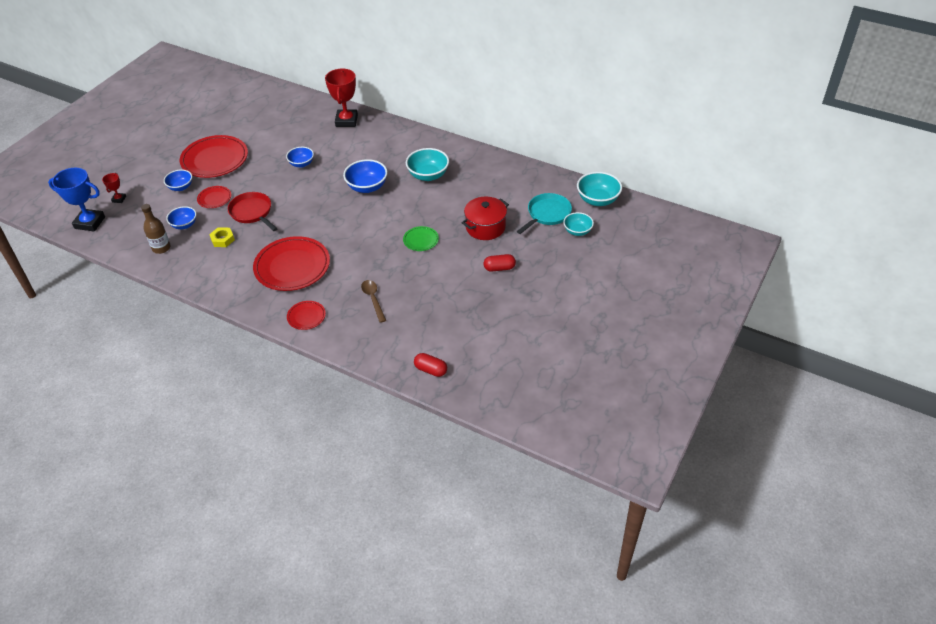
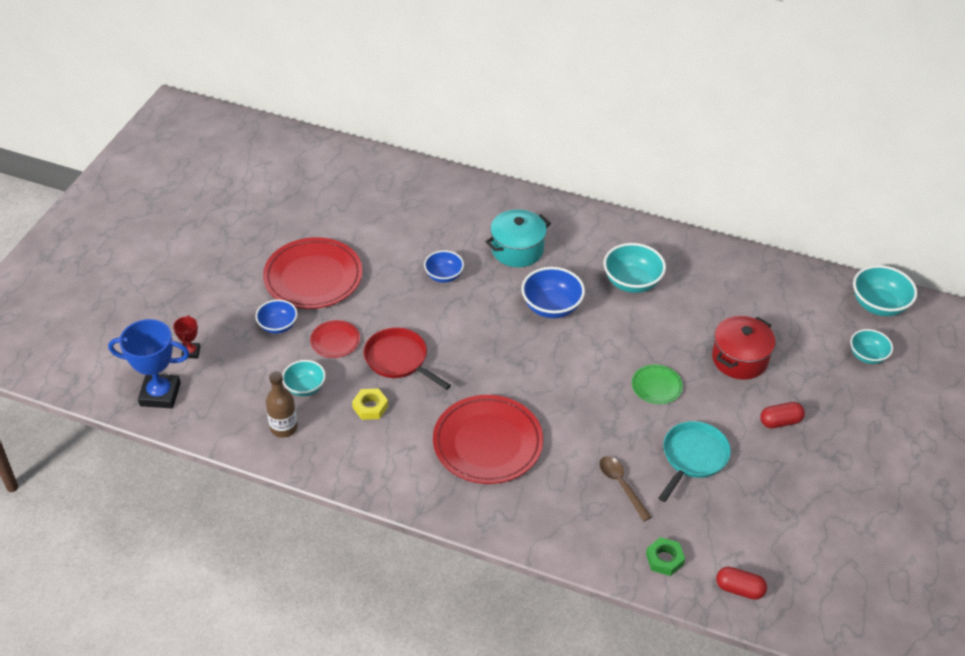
camera: 10 degrees left, 0 degrees up
blue bowl [166,206,196,229] -> turquoise bowl [282,360,326,396]
red plate [287,301,326,330] -> none
red trophy [325,69,358,127] -> none
turquoise pan [517,193,572,234] -> turquoise pan moved to [659,421,731,502]
none -> turquoise pot [485,209,551,267]
none -> green nut [646,537,685,576]

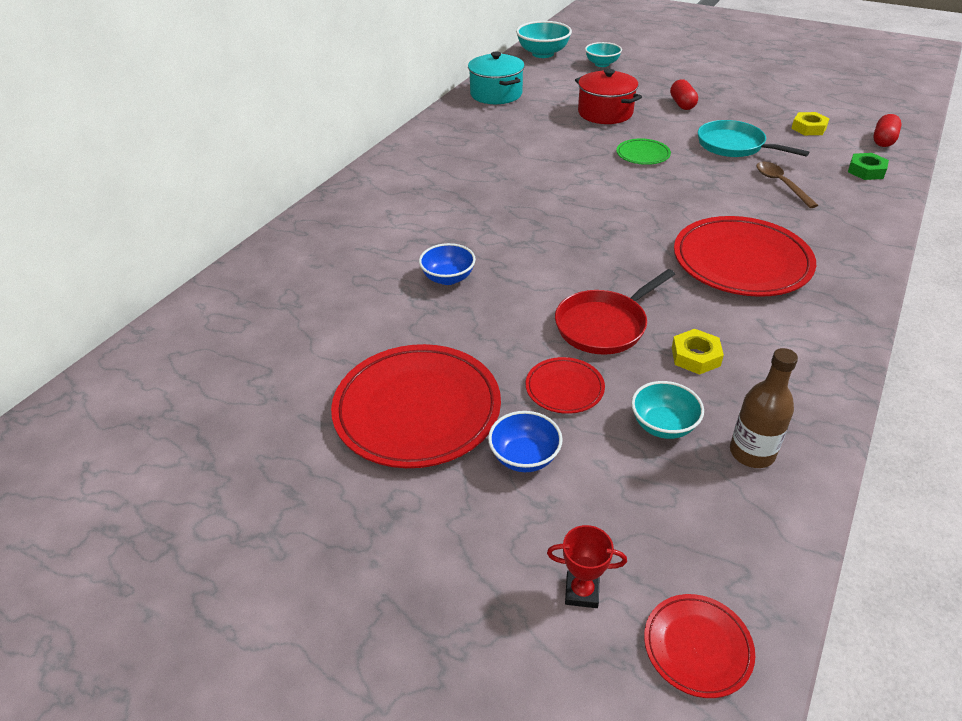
camera: 80 degrees left, 5 degrees down
blue trophy [108,319,189,408] -> red plate [644,594,755,698]
turquoise pot [485,209,551,267] -> turquoise pot moved to [468,52,525,104]
blue bowl [521,267,585,318] -> none
brown spoon [599,456,652,521] -> brown spoon turned 90 degrees clockwise [757,162,818,208]
turquoise bowl [604,243,666,293] -> none
none -> yellow nut [791,112,829,135]

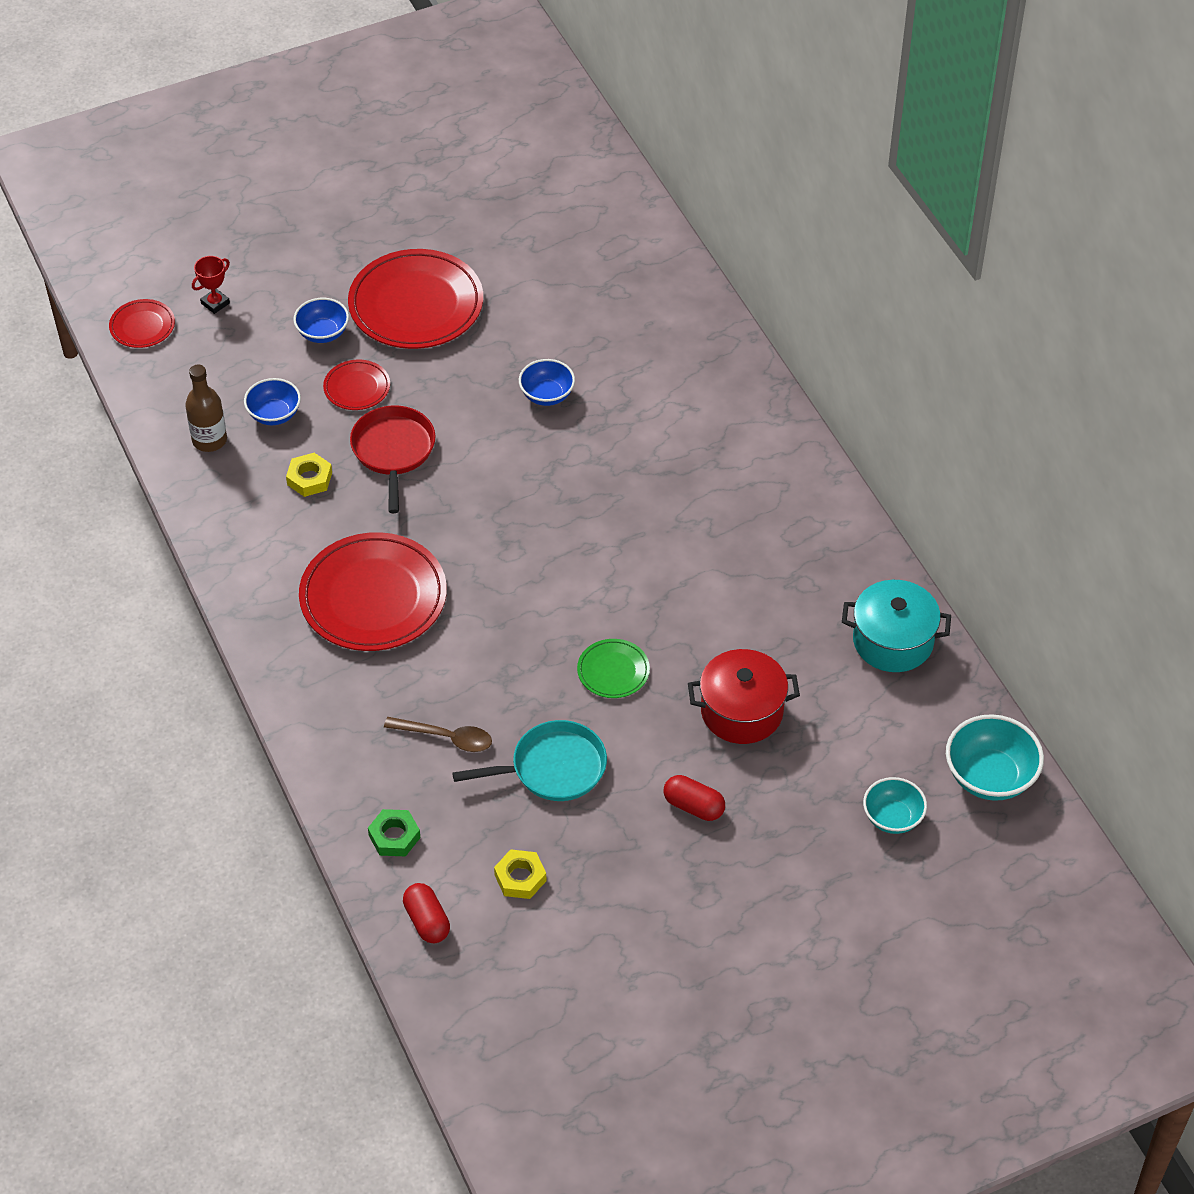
camera: 125 degrees right, 10 degrees up
turquoise bowl [631,381,704,439] -> blue bowl [244,378,301,425]

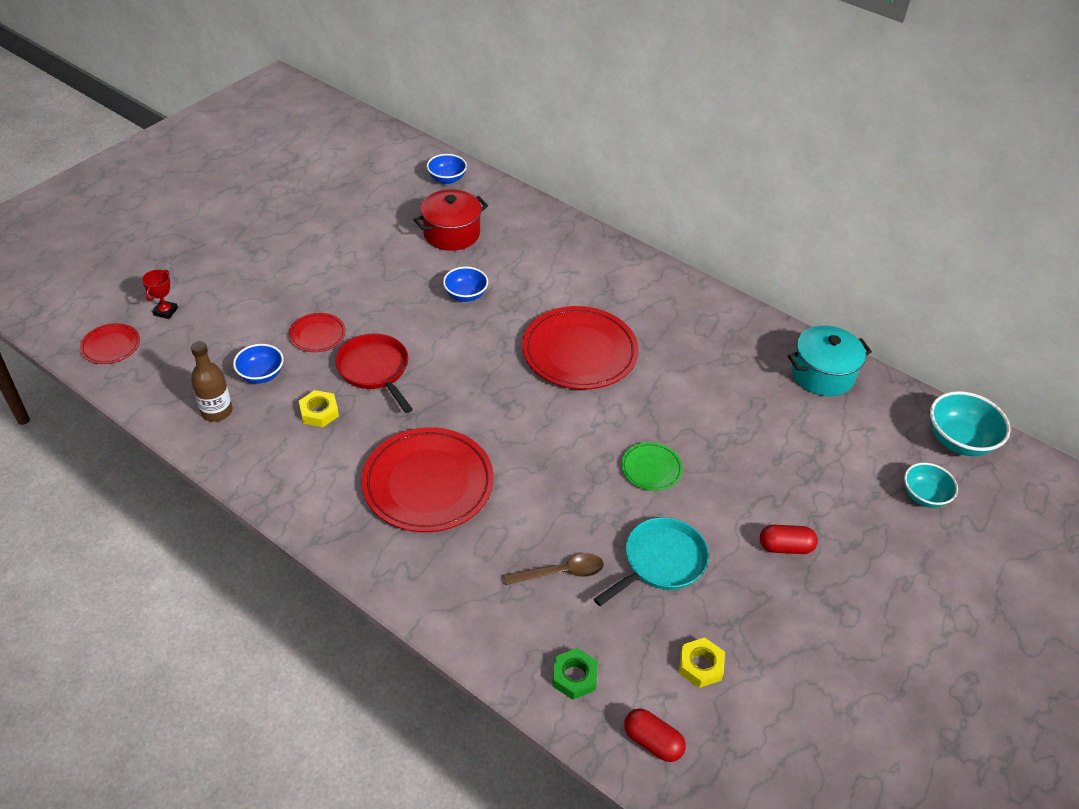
camera: 30 degrees left, 5 degrees down
blue bowl [293,298,349,343] -> blue bowl moved to [427,154,467,184]
red plate [348,249,483,349] -> red plate moved to [522,306,639,389]
red pot [688,649,800,744] -> red pot moved to [414,189,488,251]

